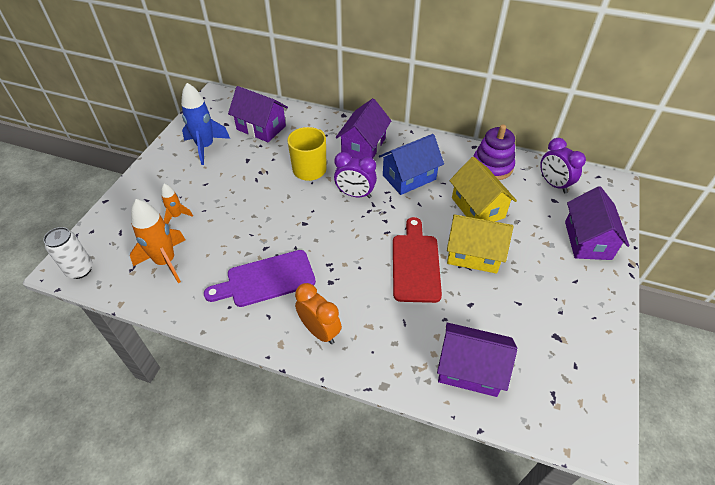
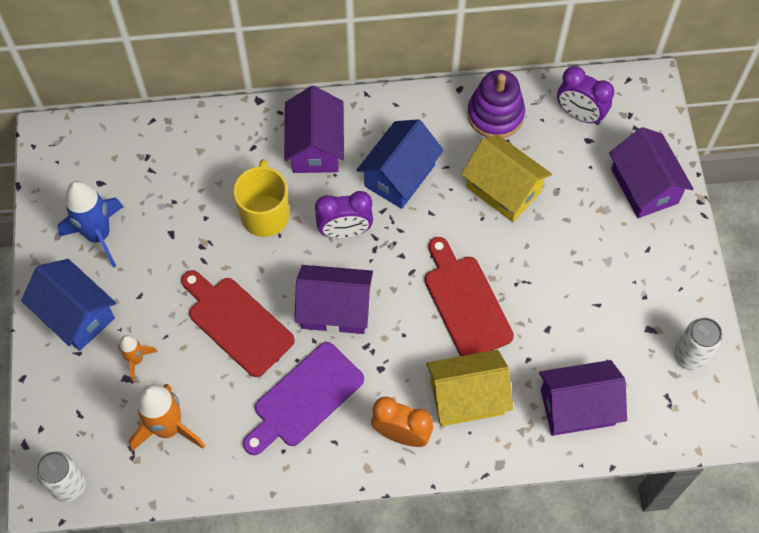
camera: 25 degrees left, 15 degrees up
purple house [228,86,288,142] -> purple house moved to [294,265,373,334]
yellow house [447,214,513,273] -> yellow house moved to [426,350,513,426]
none -> blue house [21,259,116,351]
none -> red cutting board [181,270,295,377]
none -> white can [674,317,722,370]

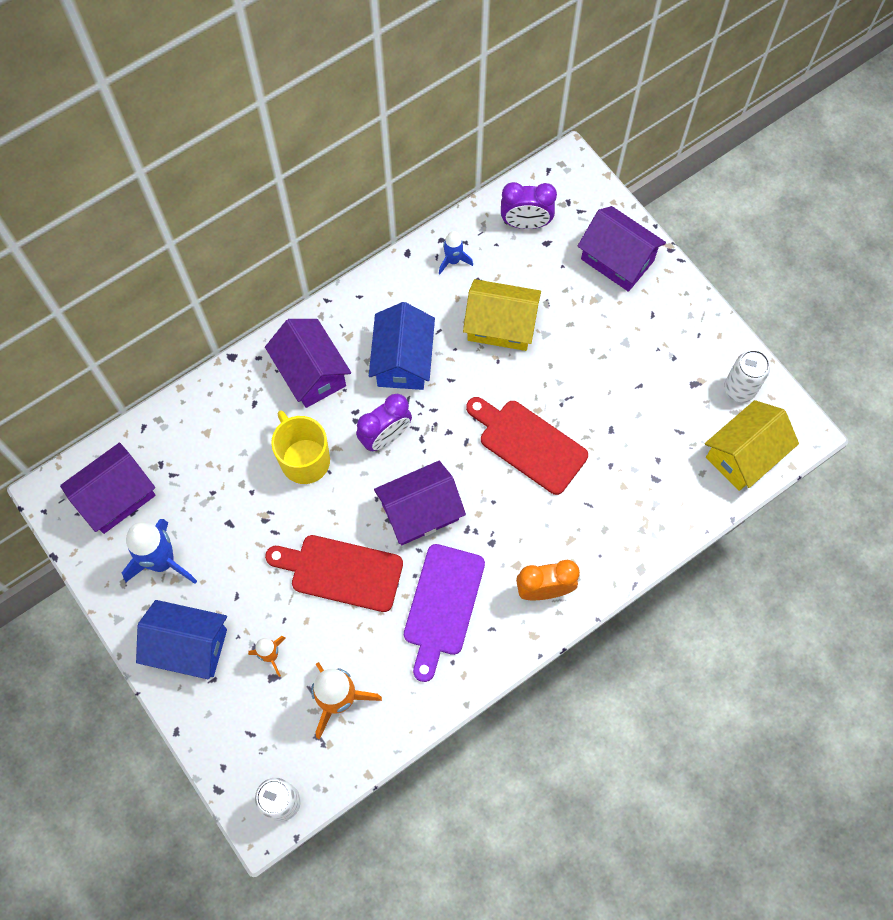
camera: 30 degrees left, 5 degrees up
yellow house [426,350,513,426] -> yellow house moved to [705,400,799,491]
purple stacking toy [467,70,525,138] -> blue rocket [439,231,473,274]
purple house [539,360,627,436] -> purple house moved to [60,443,156,534]

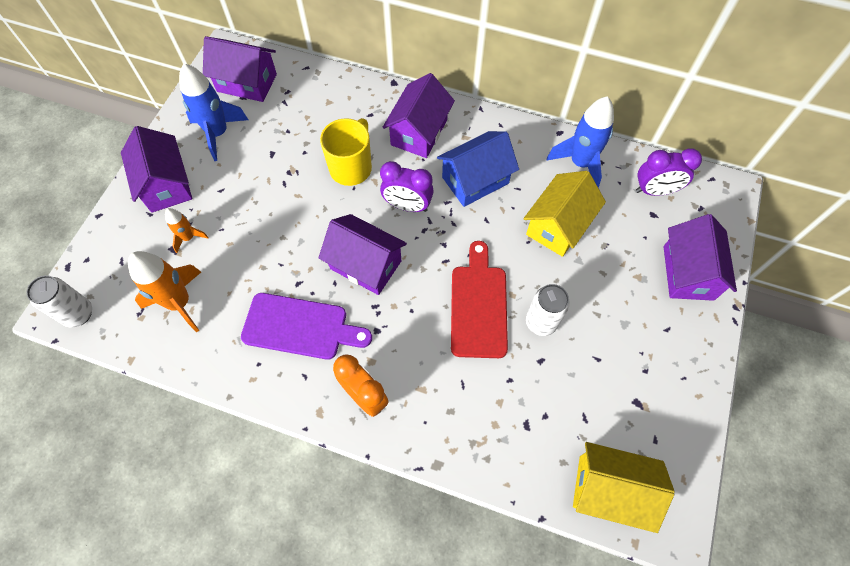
camera: 55 degrees right, 5 degrees down
blue house [136,600,227,679] -> purple house [121,126,192,213]
red cutting board [265,535,403,612] -> none
purple cutting board [404,544,485,682] -> purple cutting board turned 150 degrees counterclockwise [241,293,372,360]
blue rocket [439,231,473,274] -> blue rocket [546,96,614,188], size x1.85
yellow house [463,279,541,351] -> yellow house turned 60 degrees clockwise [524,171,606,257]
purple clock [501,182,557,229] -> purple clock turned 60 degrees counterclockwise [636,148,702,196]
white can [724,350,770,402] -> white can moved to [526,284,570,336]

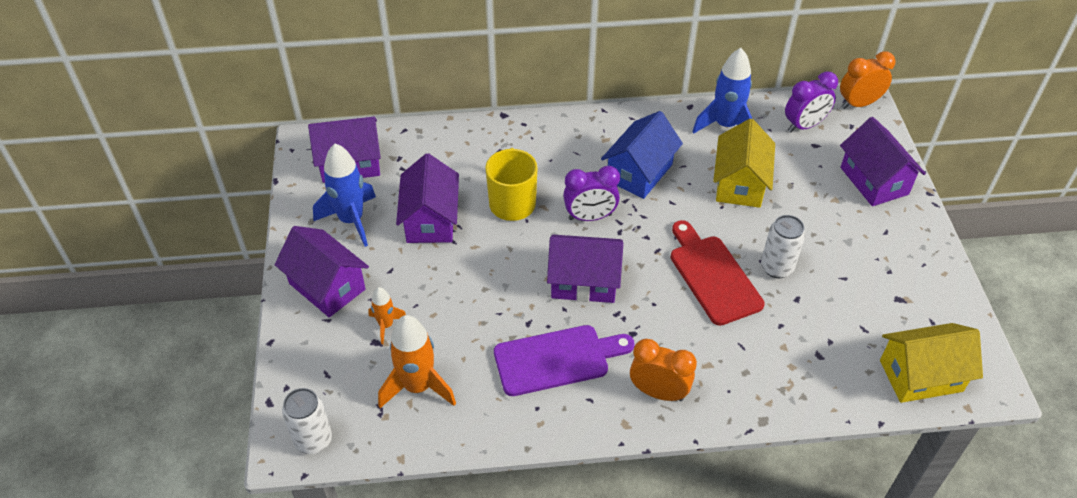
camera: 25 degrees left, 15 degrees down
purple house [382,73,455,158] -> purple house moved to [396,153,459,243]
none -> orange clock [840,51,896,109]

